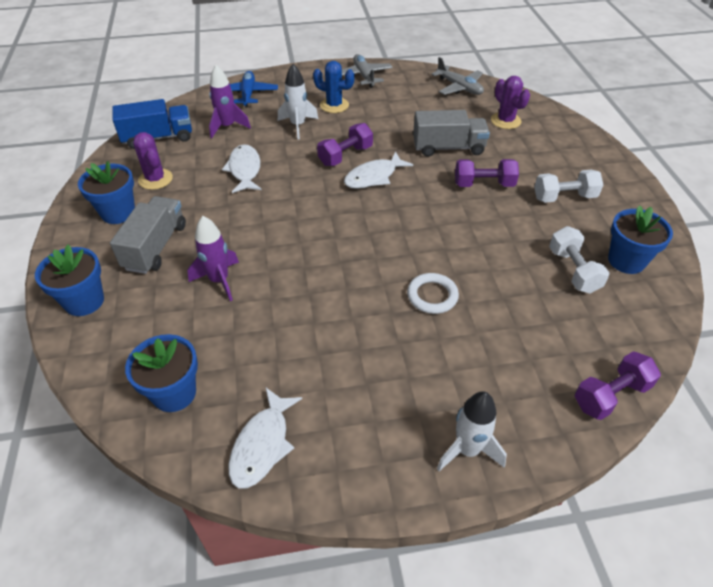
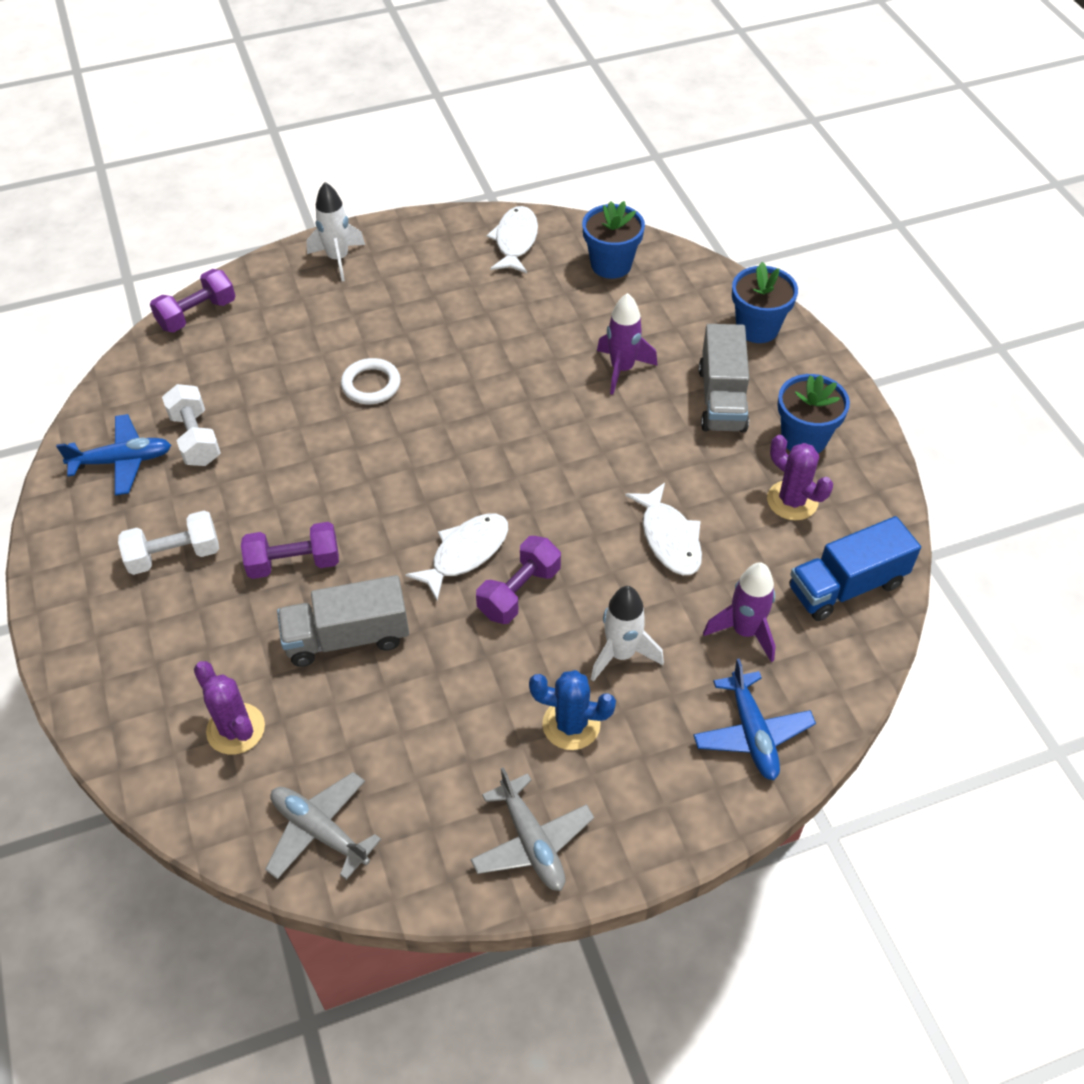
camera: 170 degrees right, 5 degrees up
blue flower pot [608,205,673,274] -> blue plane [56,414,171,495]

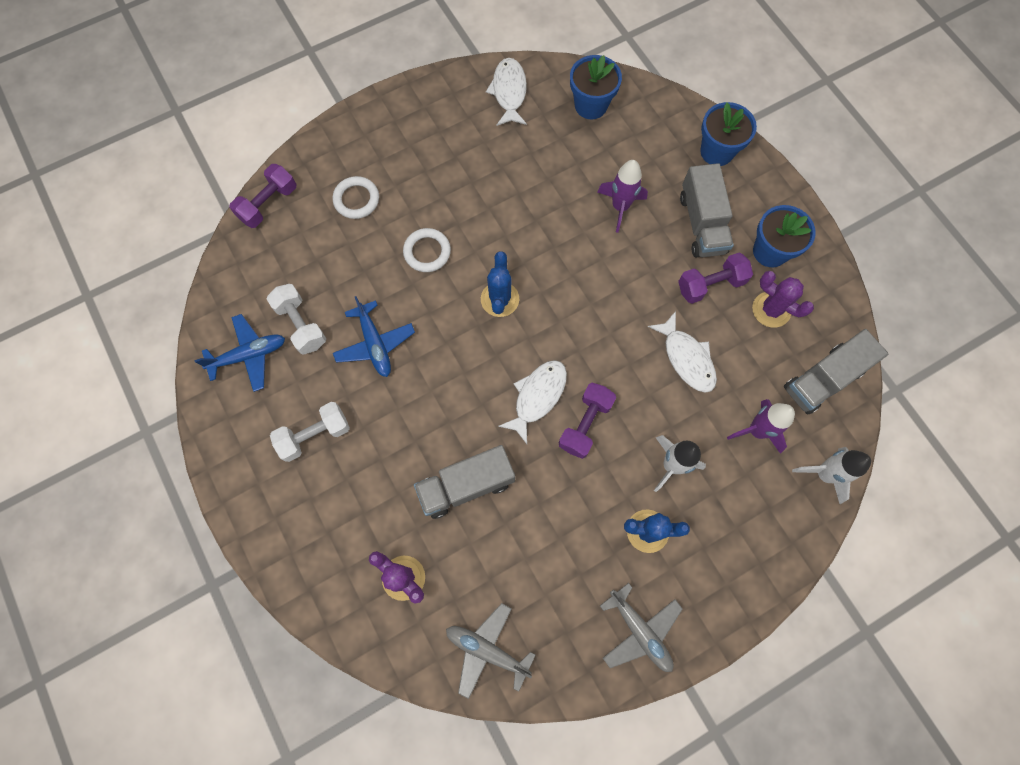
camera: 10 degrees left, 20 degrees up
purple dumbbell [241,522,339,579] -> purple dumbbell moved to [678,253,753,304]
white rocket [306,182,365,282] -> white rocket moved to [792,447,871,504]
blue plane [693,658,816,780] -> blue plane moved to [333,296,415,377]
blue truck [789,516,921,621] -> grey truck [784,329,888,414]
none -> white ring [333,176,379,219]
none -> blue cactus [481,251,519,317]

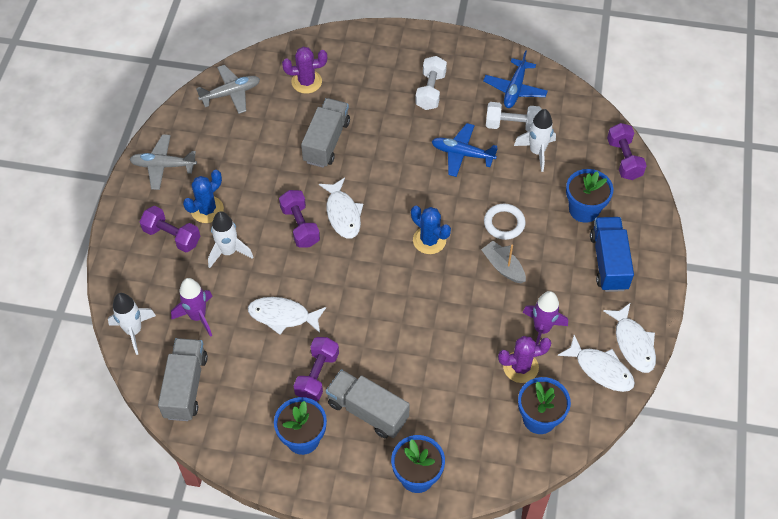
camera: 130 degrees right, 15 degrees down
white ring [333,176,379,219] -> blue flower pot [566,169,613,223]
purple rocket [597,160,648,233] -> purple rocket moved to [522,291,568,345]
purple cactus [752,271,814,328] -> purple cactus moved to [498,336,551,383]
none -> purple dumbbell [140,206,200,253]
none -> grey boat [481,241,526,283]
none -> white rocket [514,109,556,172]
none -> blue truck [590,217,634,292]
none -> white fish [603,303,656,373]

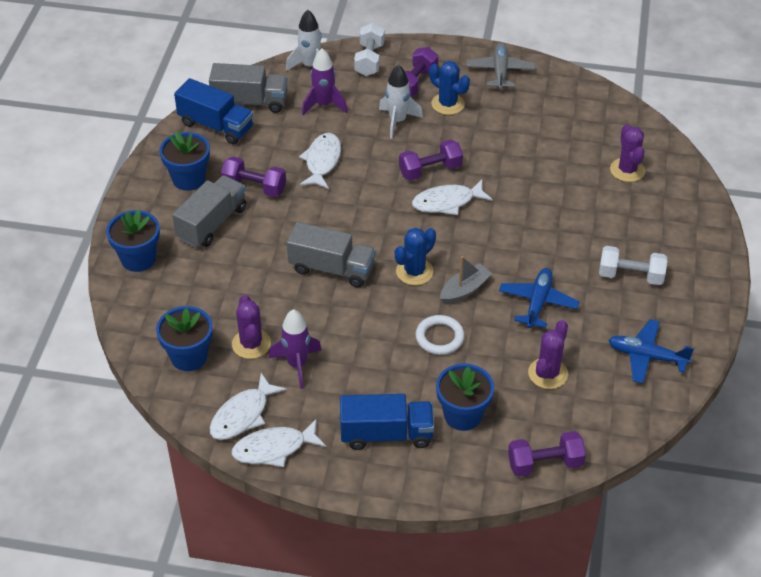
camera: 90 degrees right, 10 degrees down
grey plane [196,65,260,114] -> none
grey truck [301,98,350,168] -> grey truck moved to [287,222,376,288]
grey boat [481,241,526,283] -> grey boat moved to [440,256,492,304]
white dumbbell [486,102,542,132] -> white dumbbell moved to [354,23,384,76]
white rocket [514,109,556,172] -> purple cactus [528,320,568,389]
none -> blue truck [174,78,253,144]

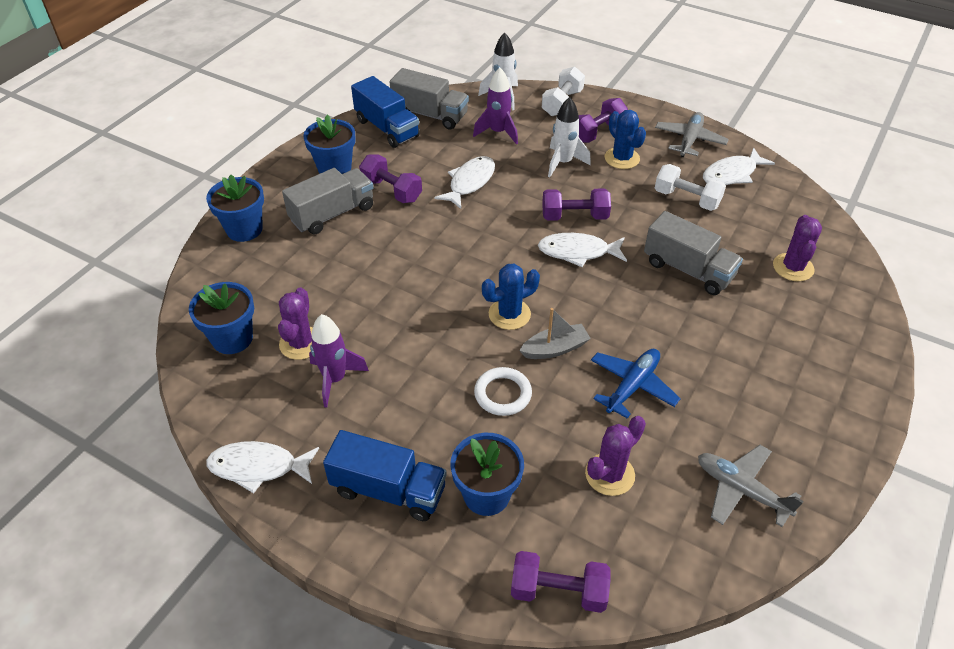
camera: 20 degrees right, 0 degrees up
white fish [210,373,287,440] -> white fish moved to [703,148,775,185]
grey truck [287,222,376,288] -> grey truck moved to [644,211,743,295]
white dumbbell [599,246,667,285] -> white dumbbell moved to [655,164,726,211]
blue plane [608,319,694,384] -> grey plane [698,445,803,527]

